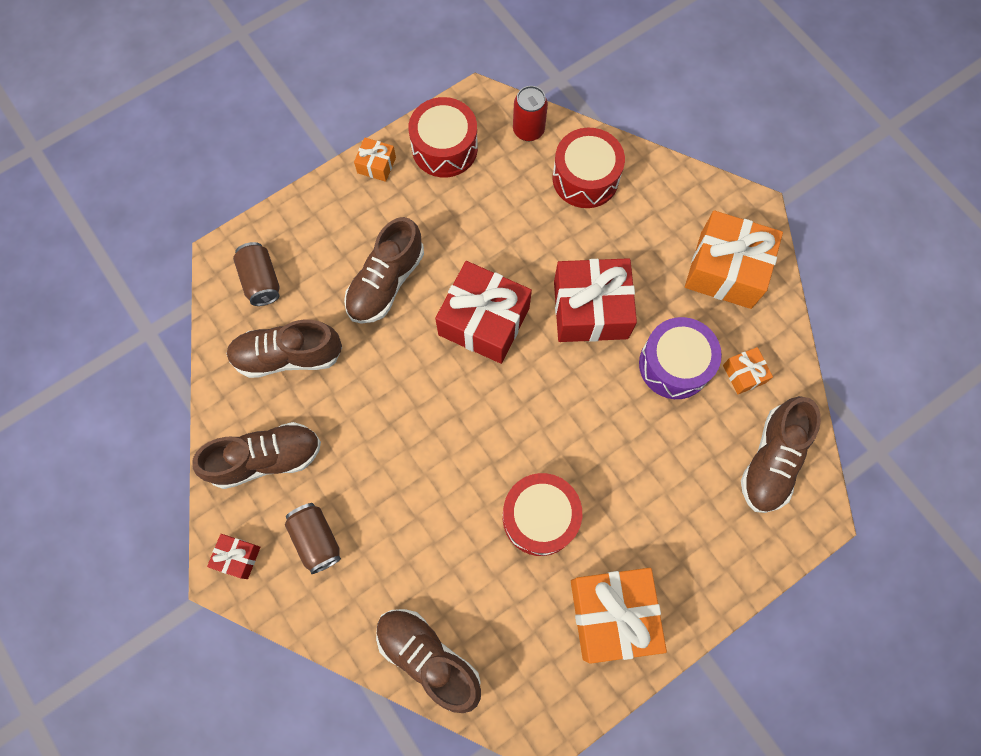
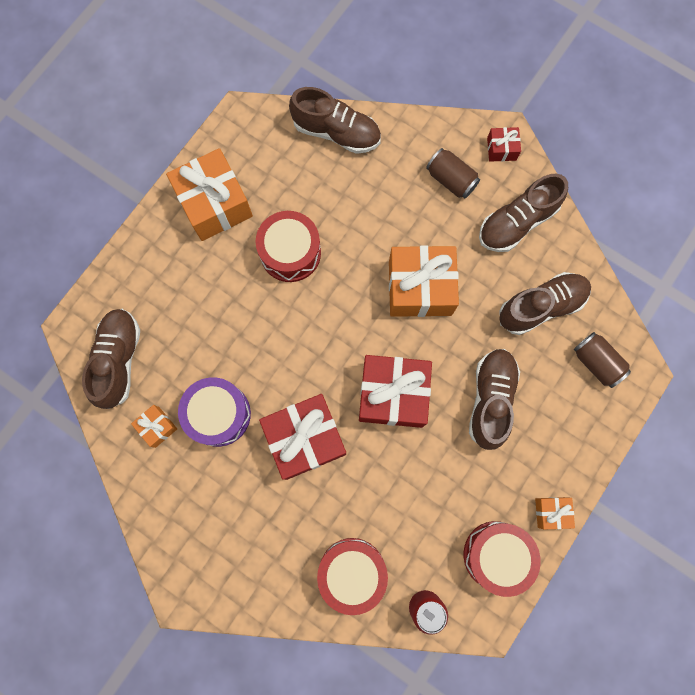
camera: 160 degrees right, 5 degrees up
orange gift [685,210,783,309] -> orange gift moved to [389,245,459,317]

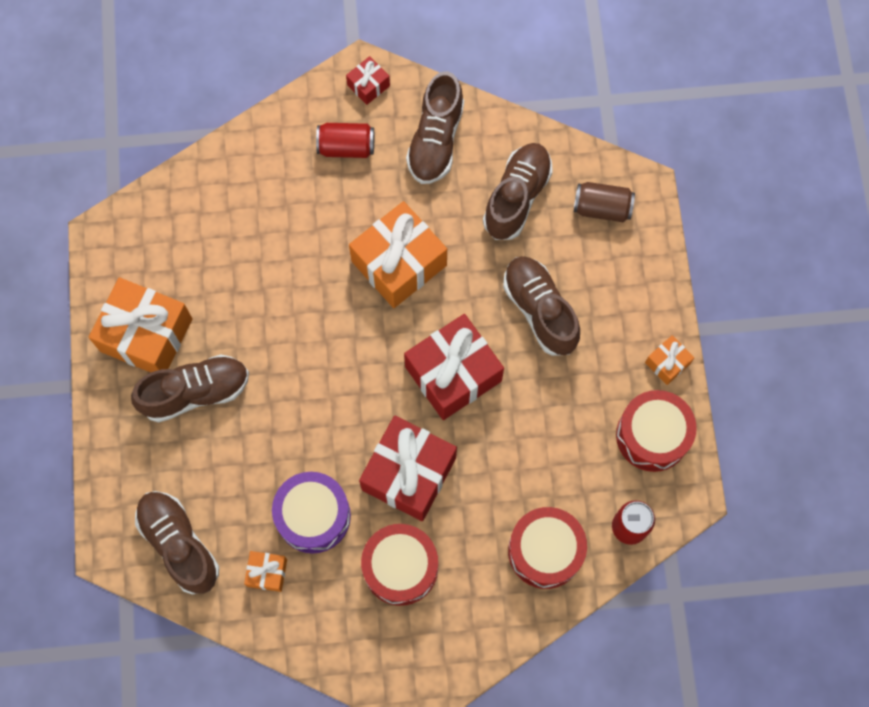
camera: 40 degrees left, 5 degrees down
red drum [256,211,321,282] -> red drum moved to [361,524,438,606]
brown shoe [289,87,381,154] -> brown shoe moved to [131,354,249,422]
brown can [426,148,480,198] -> red can [316,123,374,158]

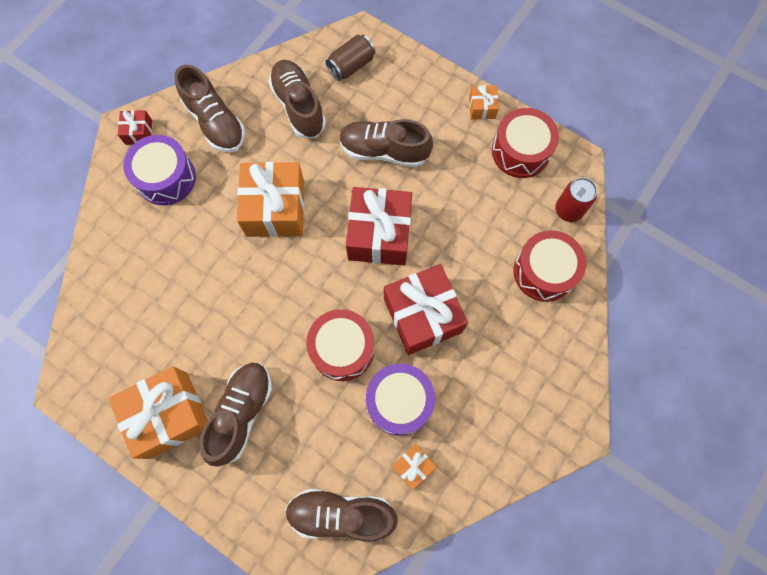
camera: 50 degrees left, 0 degrees up
red can [316,123,374,158] -> purple drum [123,135,196,205]
red drum [361,524,438,606] -> red drum moved to [306,309,375,381]

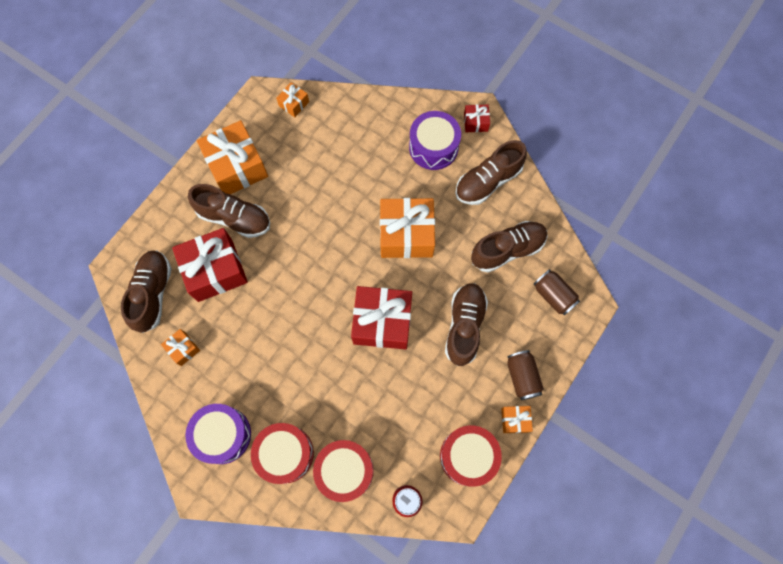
camera: 90 degrees right, 0 degrees up
red drum [306,309,375,381] -> red drum moved to [251,423,314,484]
purple drum [366,364,435,436] -> purple drum moved to [185,404,251,464]
red gift [384,264,468,355] -> red gift moved to [172,228,248,302]
none -> orange gift [276,82,309,117]
none -> brown can [507,350,544,400]

